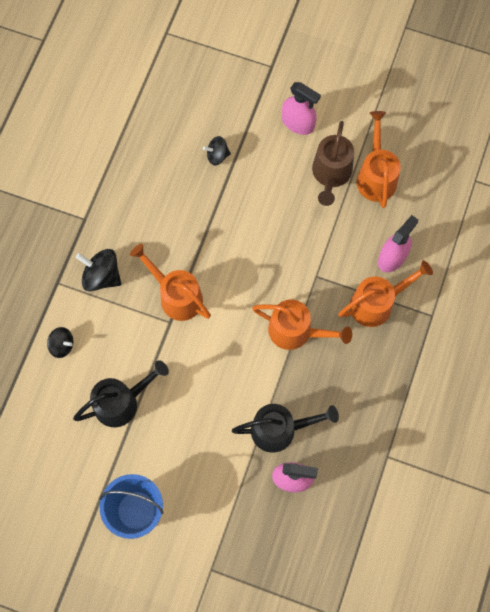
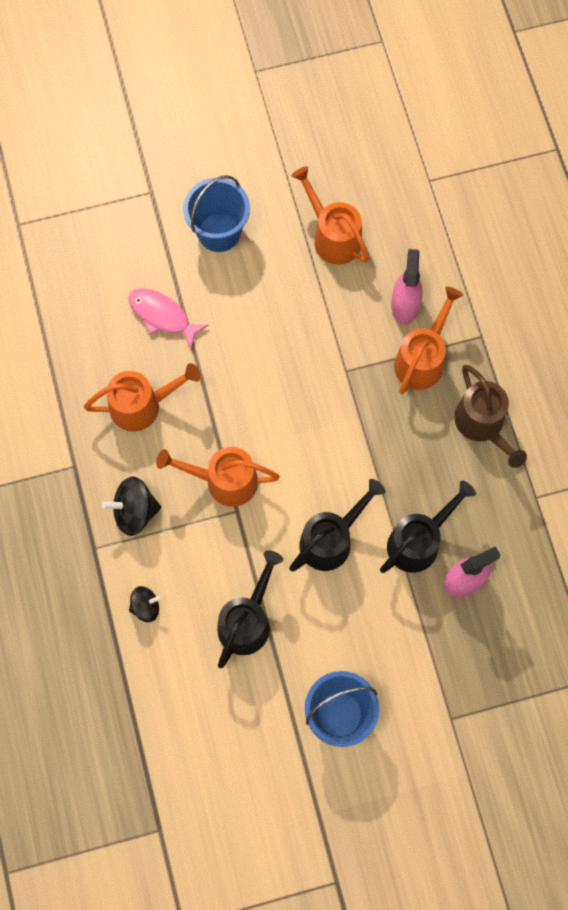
camera: 35 degrees left, 0 degrees up
black spinning top [203,136,231,165] -> pink fish [129,288,208,348]
orange watering can [252,300,352,350] -> orange watering can moved to [84,363,201,432]
pink spray bottle [282,82,321,135] -> blue bucket [183,175,250,252]
brown watering can [312,121,354,206] -> brown watering can moved to [454,365,527,468]
none -> black watering can [289,479,386,572]

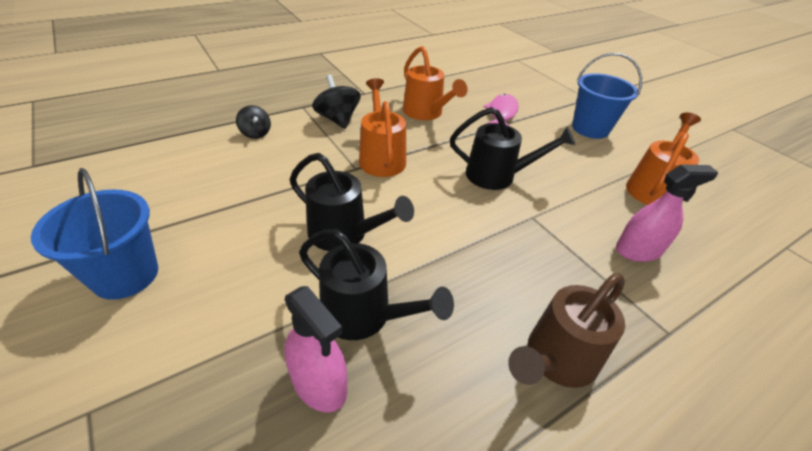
camera: 70 degrees right, 30 degrees down
black watering can [217,550,283,668] -> black watering can moved to [450,107,575,190]
orange watering can [394,286,463,394] -> none

